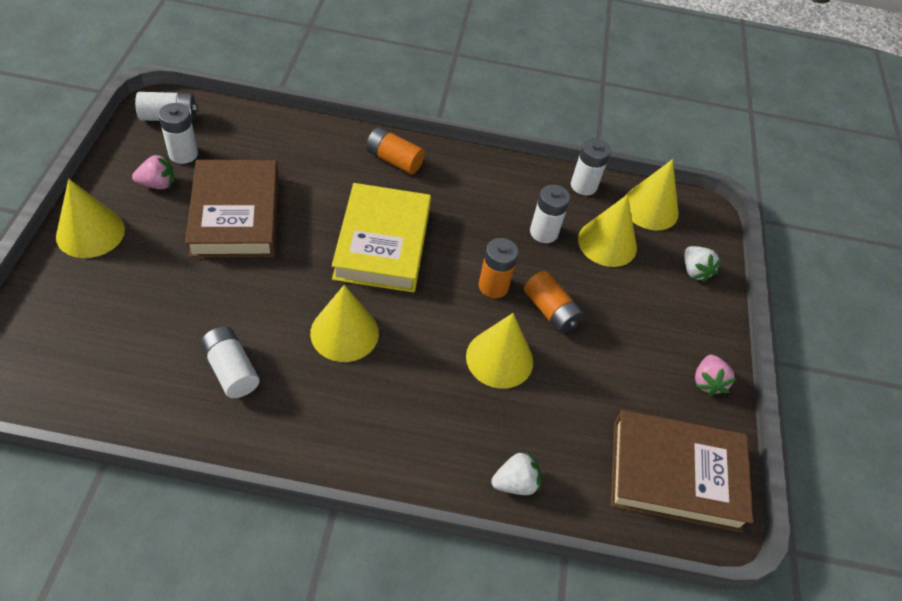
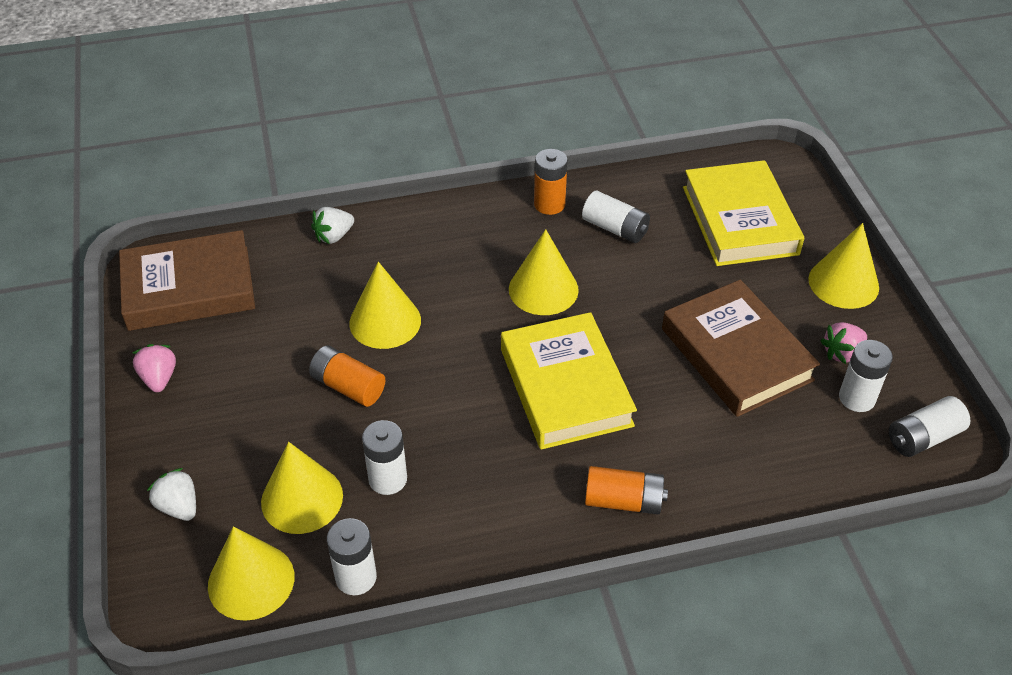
camera: 165 degrees right, 5 degrees down
orange battery [479,238,519,298] -> orange battery moved to [534,149,568,215]
none -> yellow book [683,160,804,266]

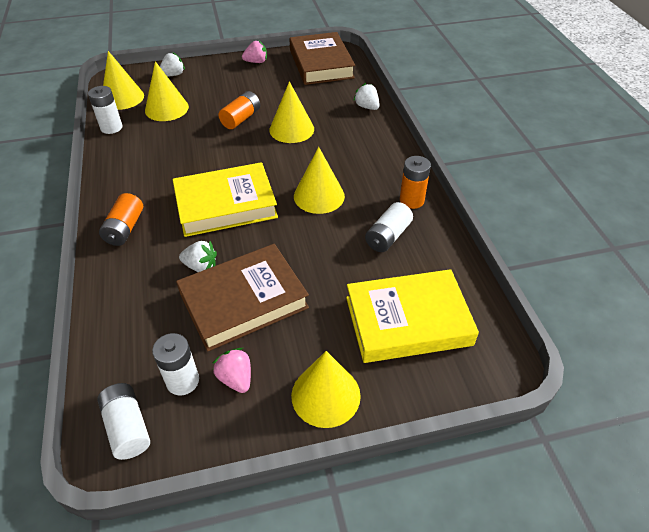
camera: 90 degrees right, 0 degrees up
white battery [362,420,407,495] -> none
none -> white strawberry [179,241,217,272]

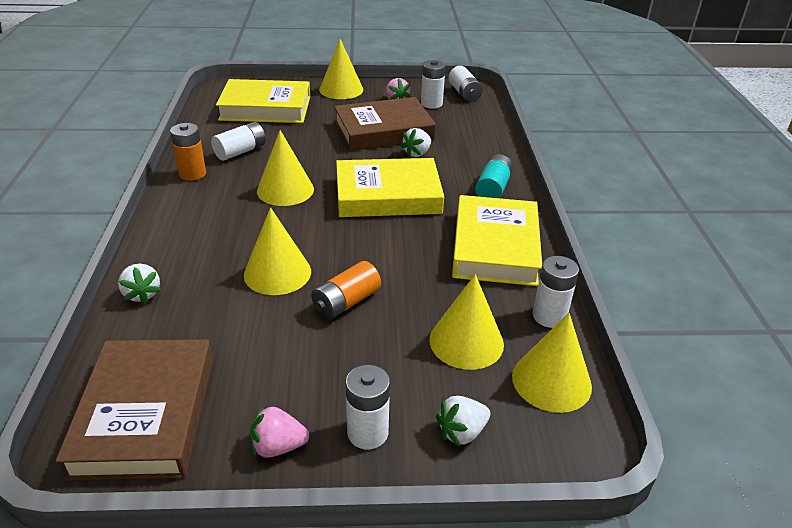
camera: 170 degrees left, 10 degrees down
orange battery [99,193,143,246] -> turquoise battery [475,154,513,198]
white strawberry [179,241,217,272] -> white strawberry turned 75 degrees counterclockwise [401,128,431,158]
none -> white battery [346,365,390,449]
none -> yellow book [452,195,542,286]

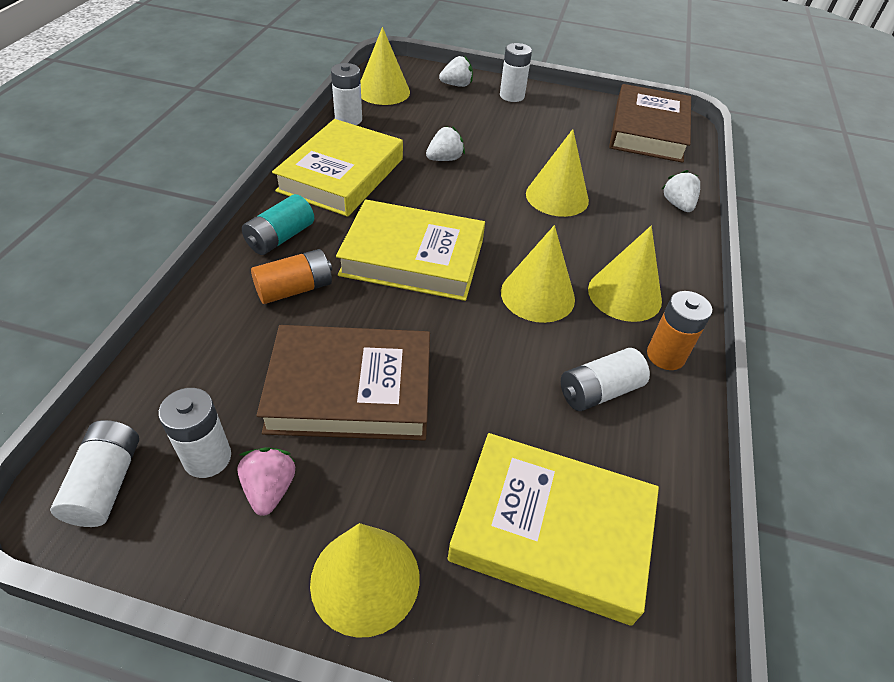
camera: 165 degrees left, 10 degrees up
pink strawberry [250,405,309,458] -> none
orange battery [311,261,381,319] -> orange battery moved to [251,249,332,304]
white strawberry [401,128,431,158] -> white strawberry moved to [426,126,465,161]
yellow cone [429,274,504,370] -> yellow cone moved to [588,226,662,322]

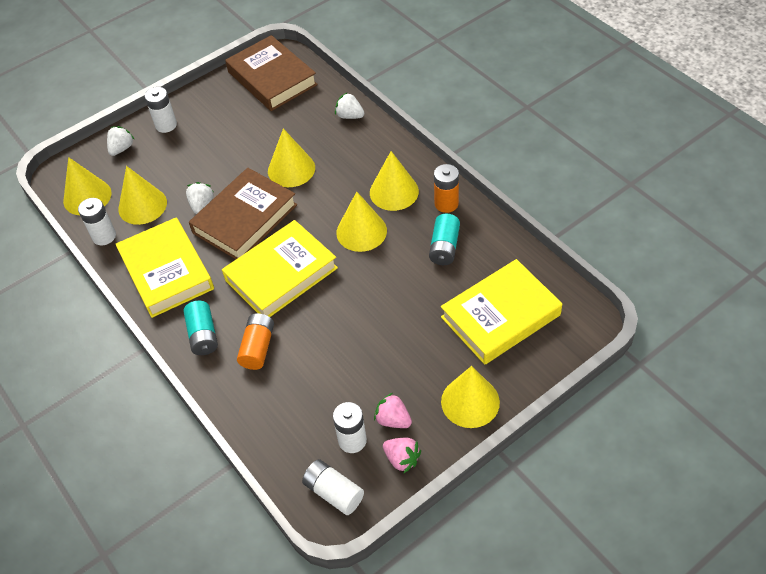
camera: 45 degrees left, 5 degrees up
brown book [256,325,430,441] -> brown book moved to [189,168,297,259]
white battery [561,348,650,411] -> turquoise battery [429,214,460,265]
none -> yellow cone [118,166,167,225]
none -> pink strawberry [383,438,421,473]

